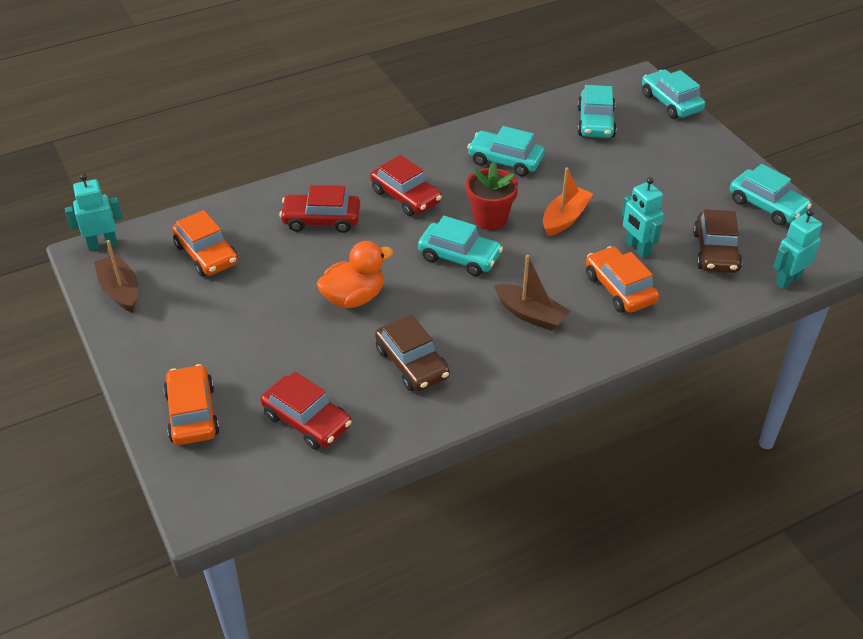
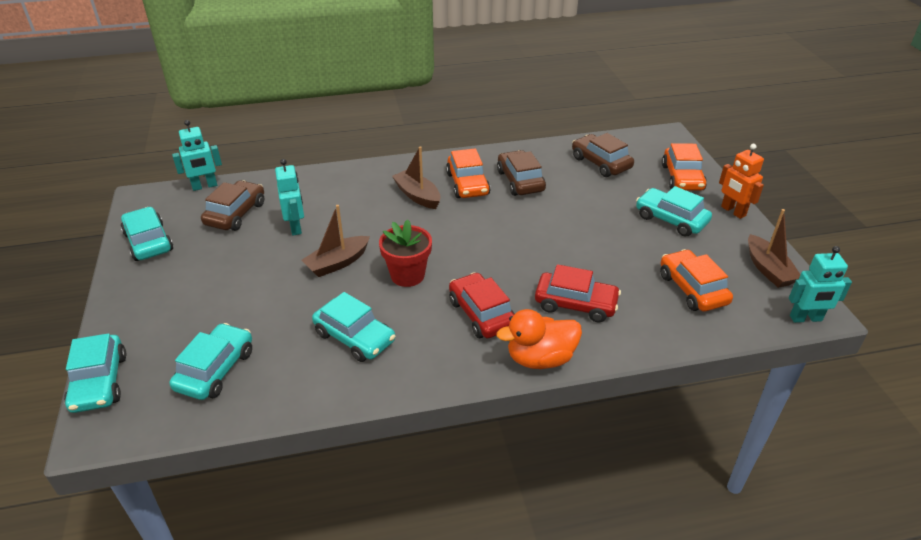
camera: 165 degrees left, 5 degrees down
red car [260,372,352,450] -> brown car [572,133,634,177]
orange duck [316,241,393,308] -> orange duck moved to [497,309,582,369]
turquoise car [418,216,503,276] -> turquoise car moved to [636,186,712,237]
orange boat [543,167,593,236] -> brown boat [302,205,370,277]
orange car [586,246,659,313] -> orange car moved to [446,148,491,198]
none -> orange robot [719,144,764,219]

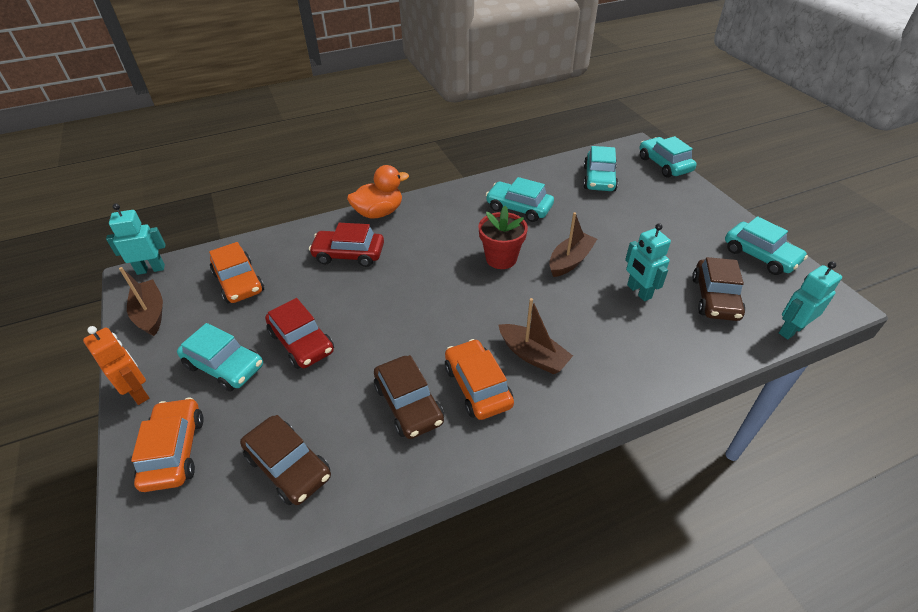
camera: 170 degrees right, 5 degrees up
red car [449,272,514,338] -> red car moved to [265,298,334,369]

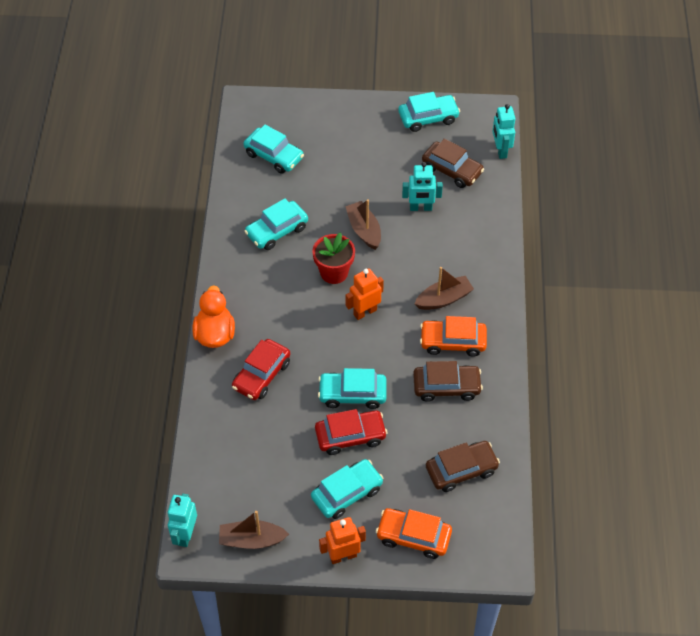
camera: 65 degrees left, 10 degrees up
orange car [209,242,264,303] -> none
turquoise car [640,136,697,178] -> turquoise car moved to [318,368,387,409]
none -> orange robot [346,268,384,320]

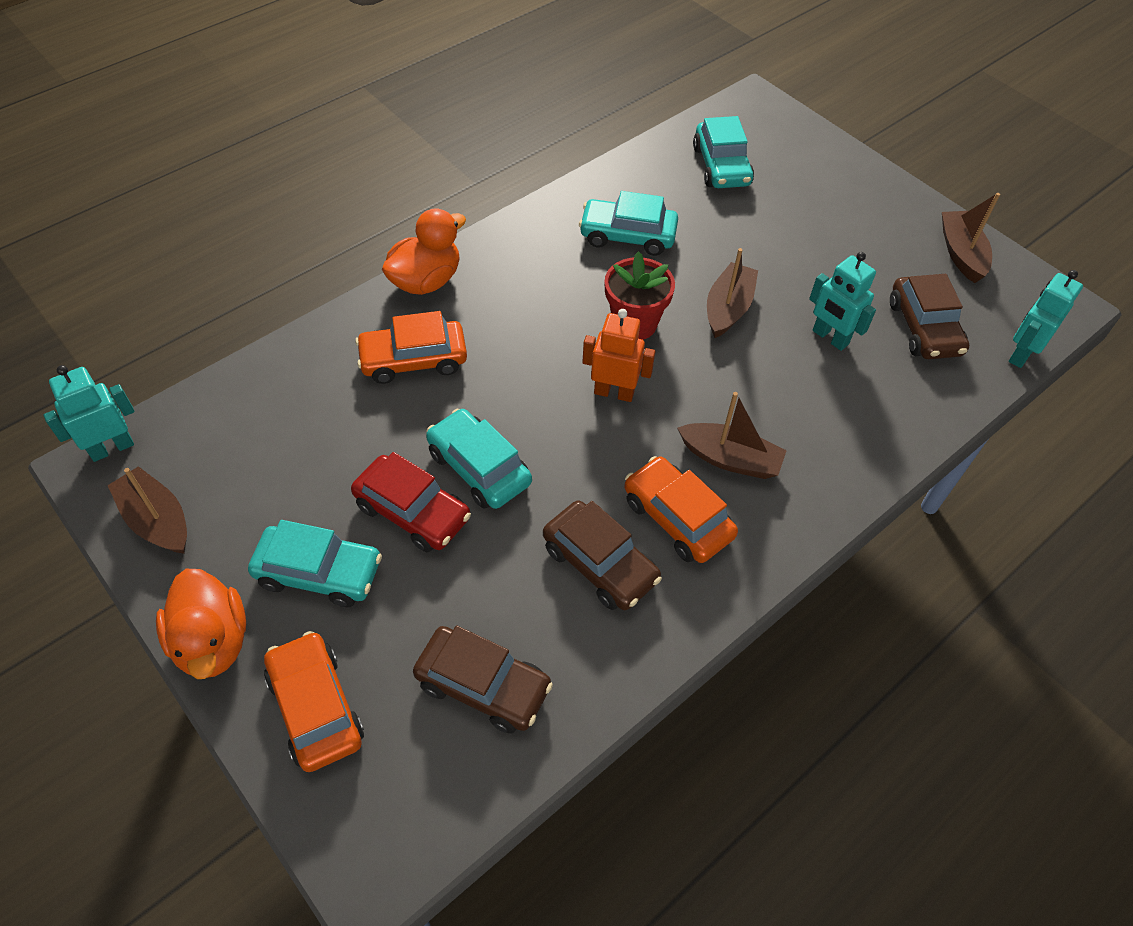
camera: 45 degrees right, 0 degrees up
red car [232,339,291,400] -> orange car [355,311,467,384]
orange robot [319,517,366,564] -> orange duck [156,569,246,679]
turquoise car [398,92,460,132] -> brown boat [942,193,1000,283]

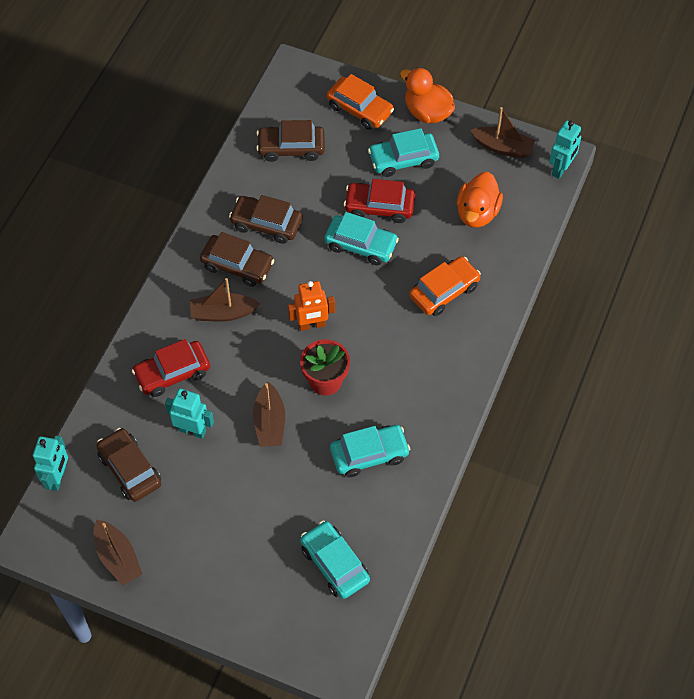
camera: 155 degrees right, 5 degrees up
orange duck [382,208,466,295] -> orange duck moved to [457,172,503,228]
orange car [624,456,738,563] -> brown car [200,232,274,287]
none -> red car [132,339,210,397]

